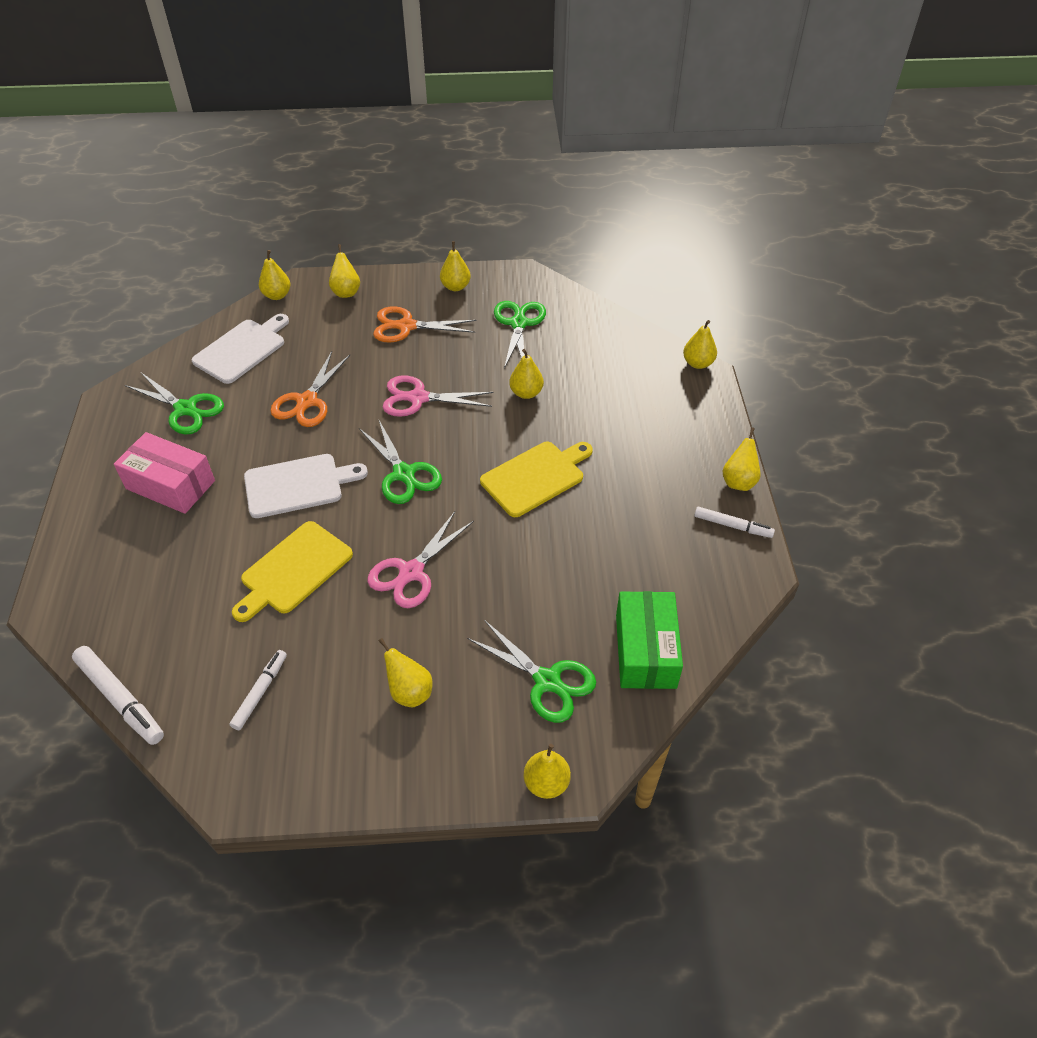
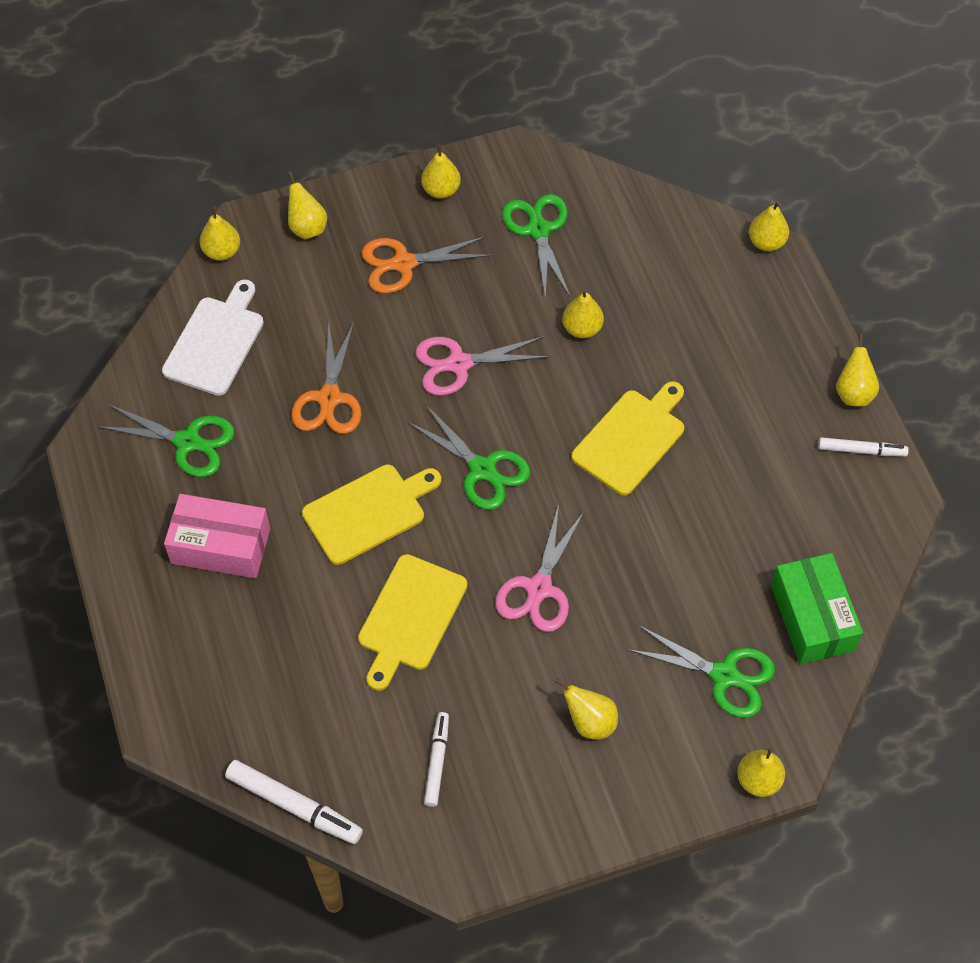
camera: 15 degrees left, 10 degrees up
white cutting board [244,454,368,518] -> yellow cutting board [302,465,441,565]

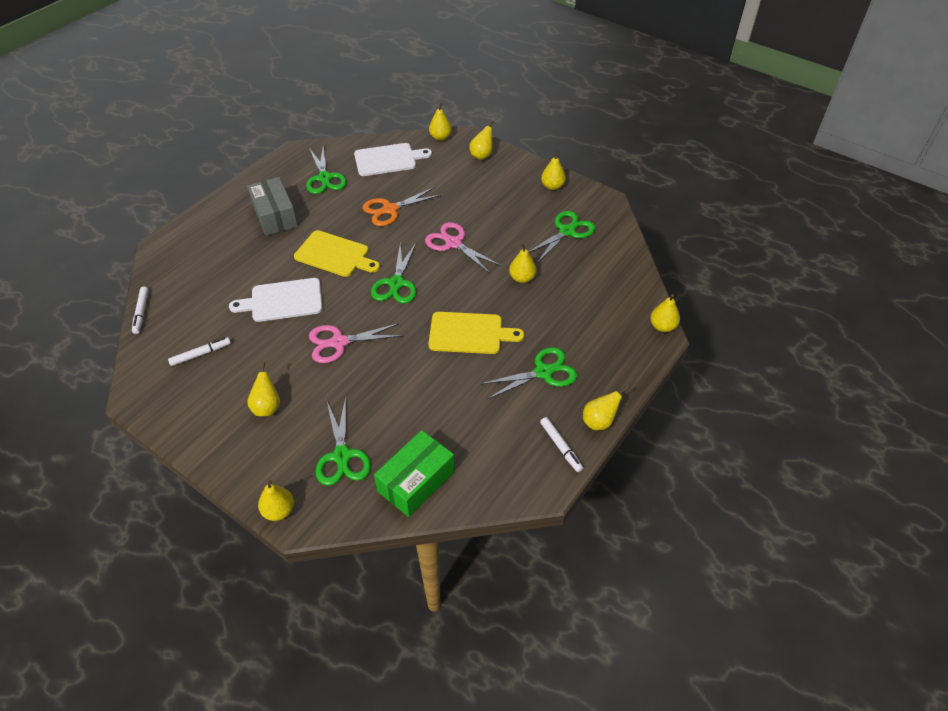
camera: 55 degrees right, 10 degrees down
pink box [164,494,270,578] -> grey box [247,177,298,236]
white marker [225,760,363,844] -> white marker [132,286,149,334], size x0.65
yellow cutting board [358,554,467,691] -> white cutting board [229,278,323,322]
orange scissors [362,236,492,294] -> none
none -> green scissors [480,347,577,399]

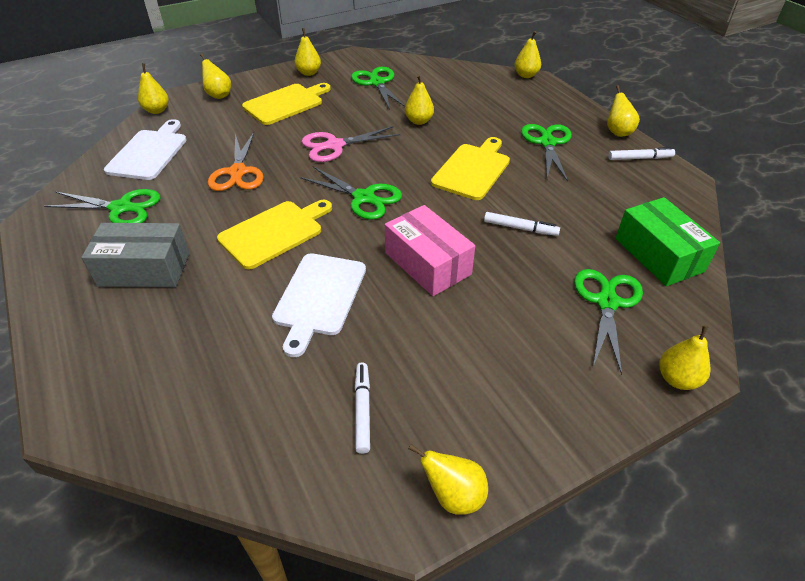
camera: 65 degrees left, 5 degrees down
white marker [132,286,149,334] -> white marker moved to [484,212,560,236]
yellow pear [247,362,280,416] -> yellow pear moved to [409,444,488,515]
pink scissors [309,323,403,363] -> pink box [385,205,475,296]
green scissors [315,397,371,486] -> green scissors turned 90 degrees counterclockwise [574,269,643,375]
none -> yellow cutting board [242,83,331,125]

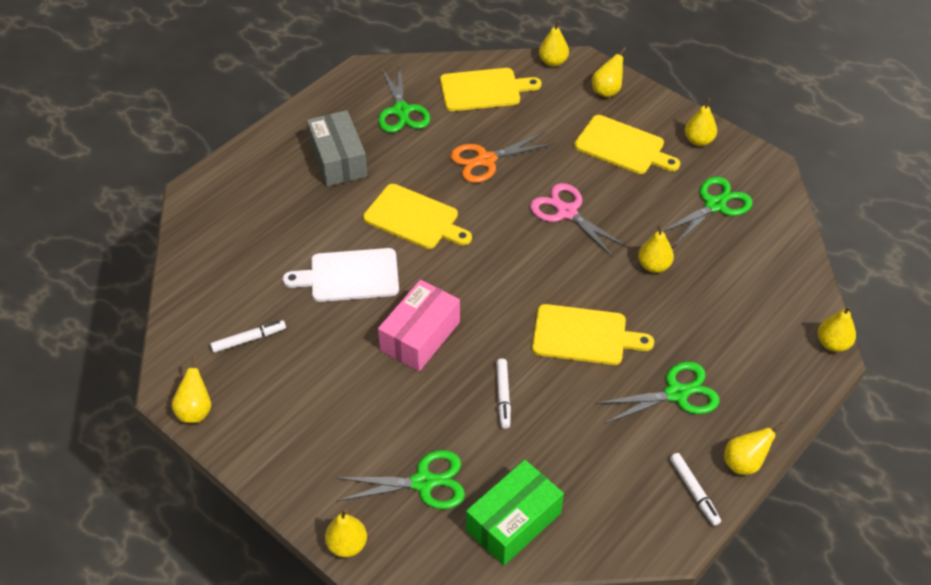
camera: 70 degrees right, 5 degrees up
white cutting board [104,119,187,180] -> yellow cutting board [440,68,541,111]
green scissors [300,166,402,220] -> none

